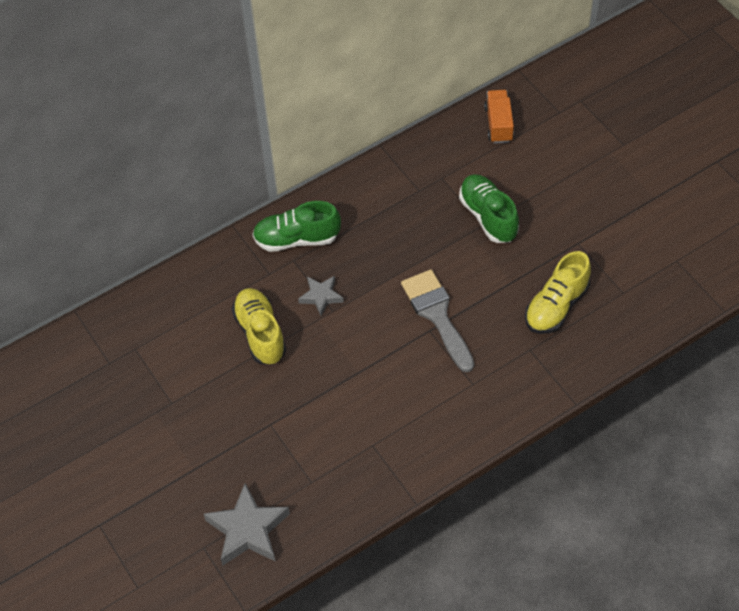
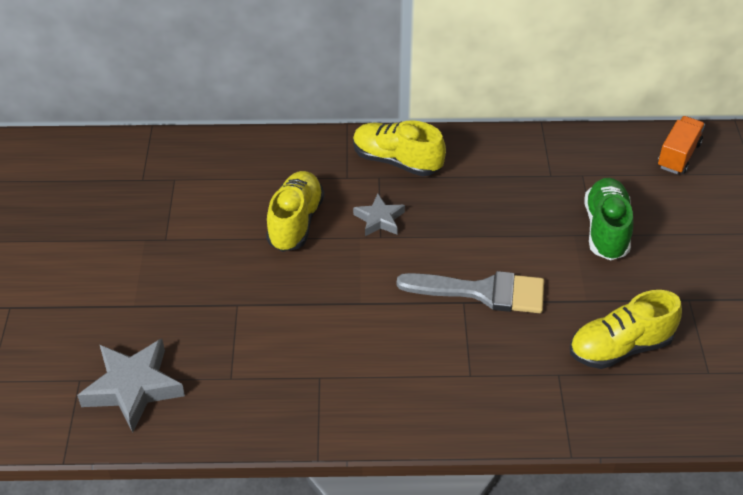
camera: 30 degrees right, 10 degrees down
green shoe [252,201,341,252] -> yellow shoe [353,120,446,176]
grey brush [401,269,474,372] -> grey brush turned 90 degrees clockwise [396,271,544,313]

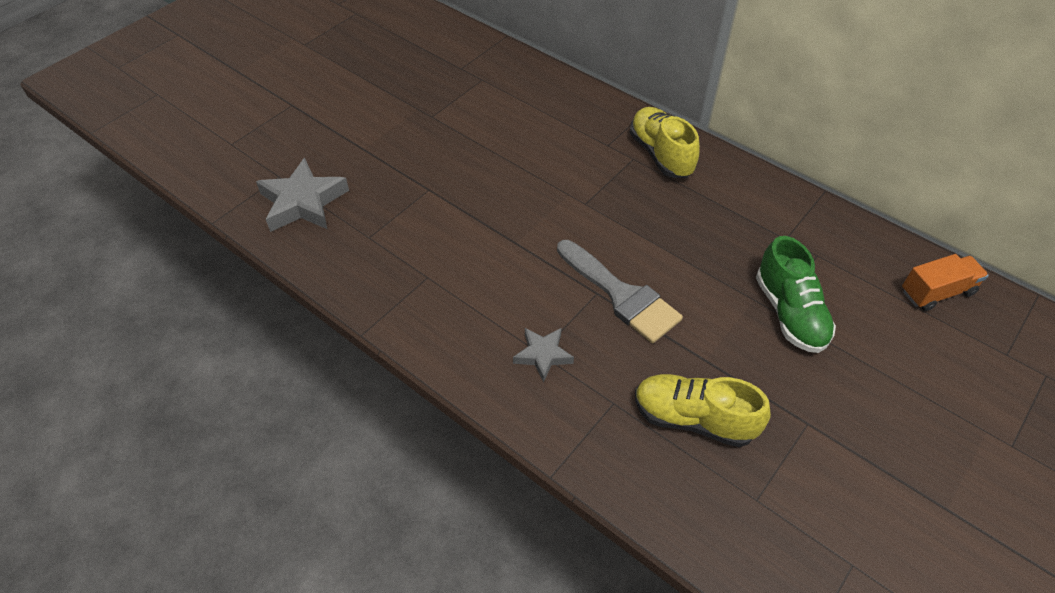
camera: 40 degrees right, 5 degrees up
yellow shoe [266,171,324,252] -> none
grey star [353,194,405,236] -> grey star moved to [513,328,574,383]
green shoe [584,178,633,260] -> green shoe turned 120 degrees clockwise [756,236,836,353]

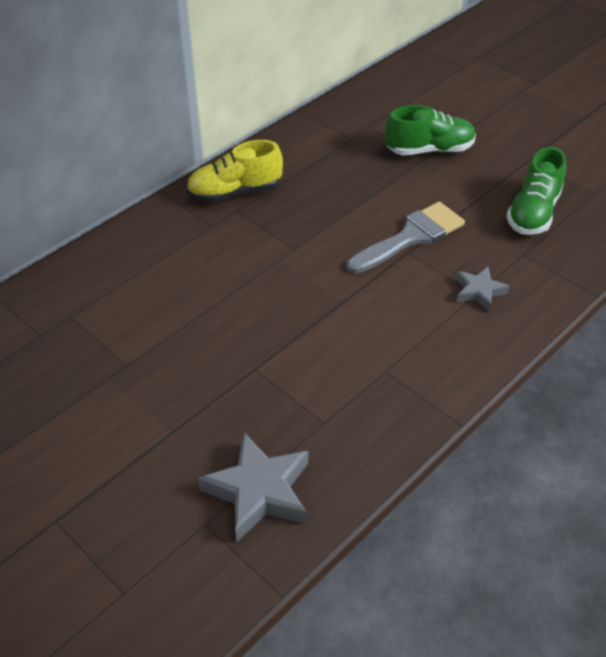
camera: 85 degrees left, 5 degrees down
yellow shoe [635,374,771,447] -> green shoe [506,147,566,235]
orange truck [902,254,989,311] -> none

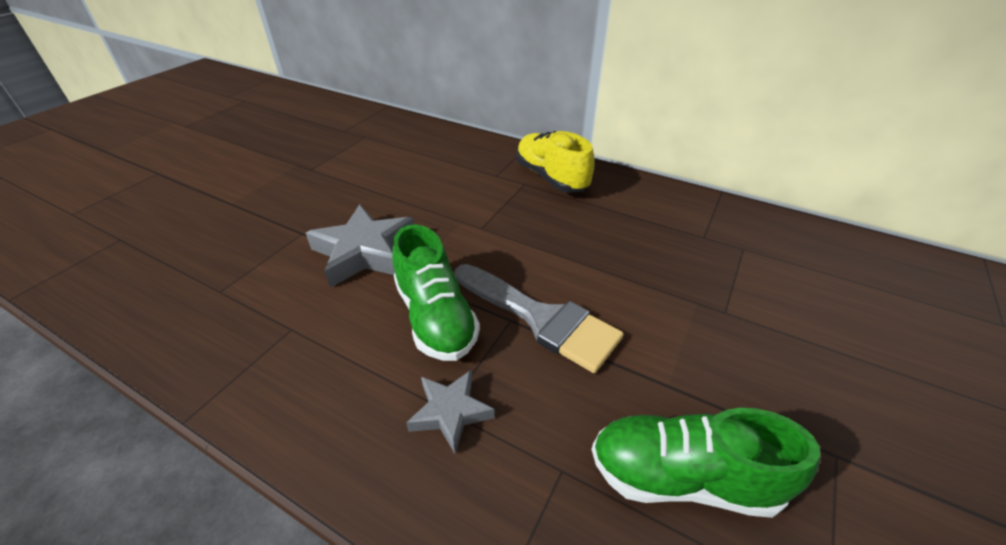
camera: 75 degrees right, 5 degrees down
grey star [198,432,308,542] -> grey star moved to [306,204,414,288]
green shoe [385,105,476,155] -> green shoe moved to [392,224,480,361]

